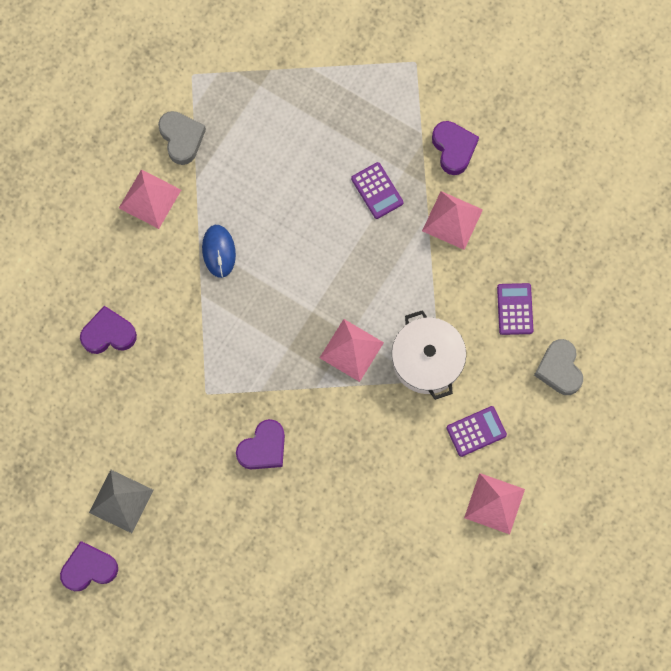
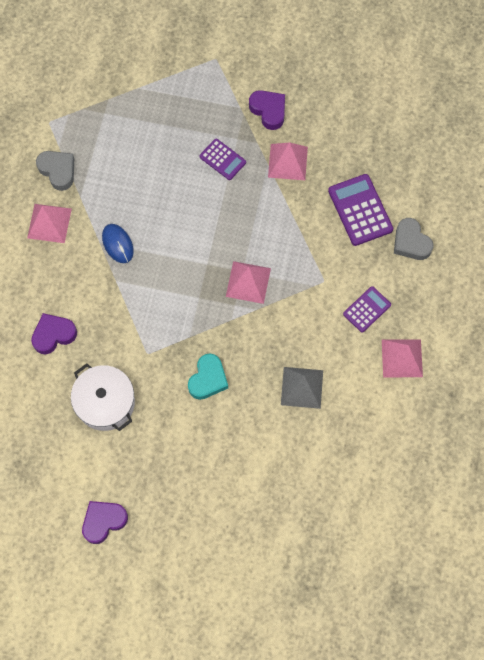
camera: 20 degrees left, 5 degrees down
grey pyramid [89,470,153,533] -> grey pyramid moved to [281,367,323,409]
purple heart [236,419,285,469] -> turquoise heart [188,354,228,400]
white pot [392,310,466,400] -> white pot moved to [71,363,135,431]
purple calculator [497,283,533,335] -> purple calculator [328,174,393,246], size x1.62

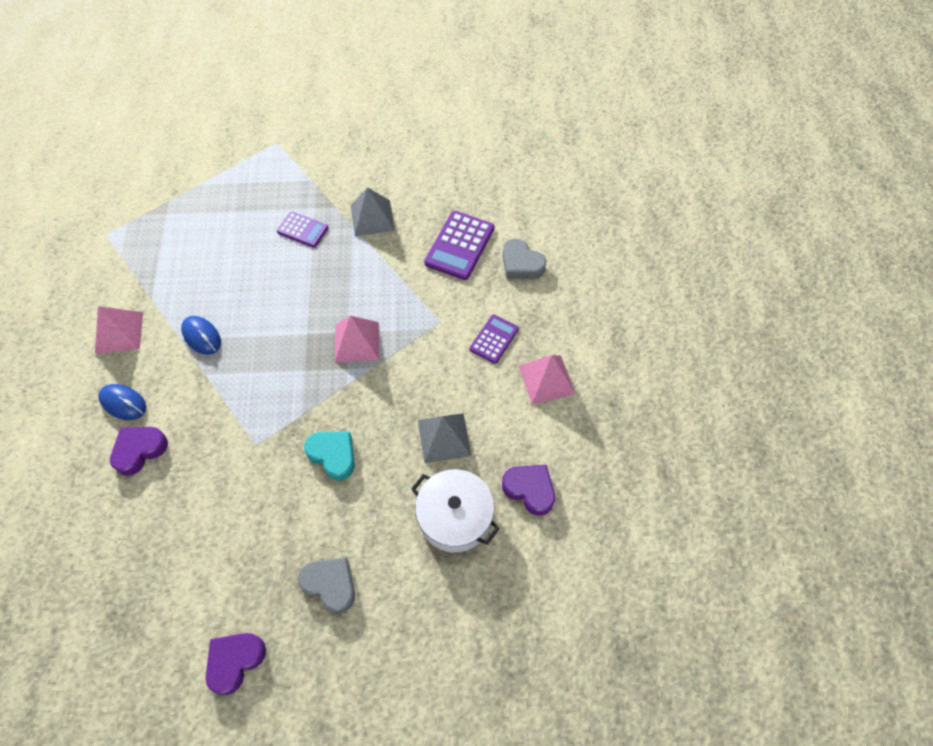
camera: 15 degrees left, 10 degrees down
grey heart [36,151,74,191] -> grey heart moved to [298,557,355,613]
white pot [71,363,135,431] -> white pot moved to [411,469,500,553]
turquoise heart [188,354,228,400] -> turquoise heart turned 60 degrees counterclockwise [304,431,355,480]
purple heart [249,90,285,130] -> purple heart moved to [502,465,555,516]
pink pyramid [268,143,308,180] -> grey pyramid [351,187,395,236]
purple calculator [328,174,393,246] -> purple calculator turned 120 degrees counterclockwise [424,211,494,280]
none -> blue mouse [98,384,147,420]

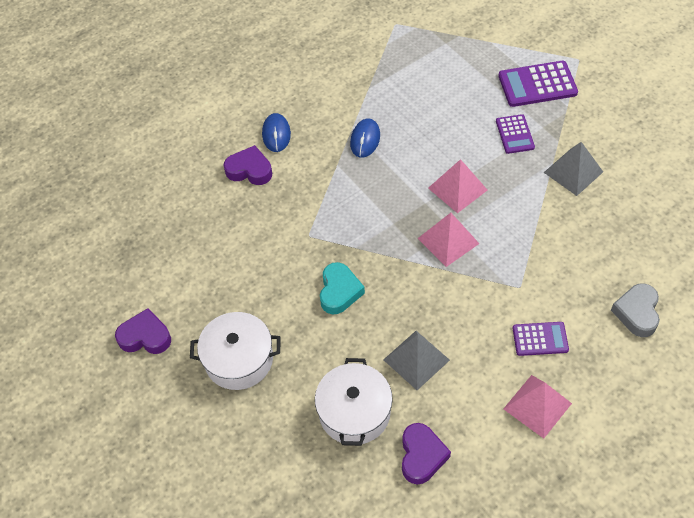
camera: 60 degrees right, 5 degrees down
pink pyramid [95,306,143,354] -> pink pyramid moved to [428,159,487,213]
grey heart [298,557,355,613] -> white pot [190,312,280,390]
purple calculator [424,211,494,280] -> purple calculator moved to [498,61,578,107]

